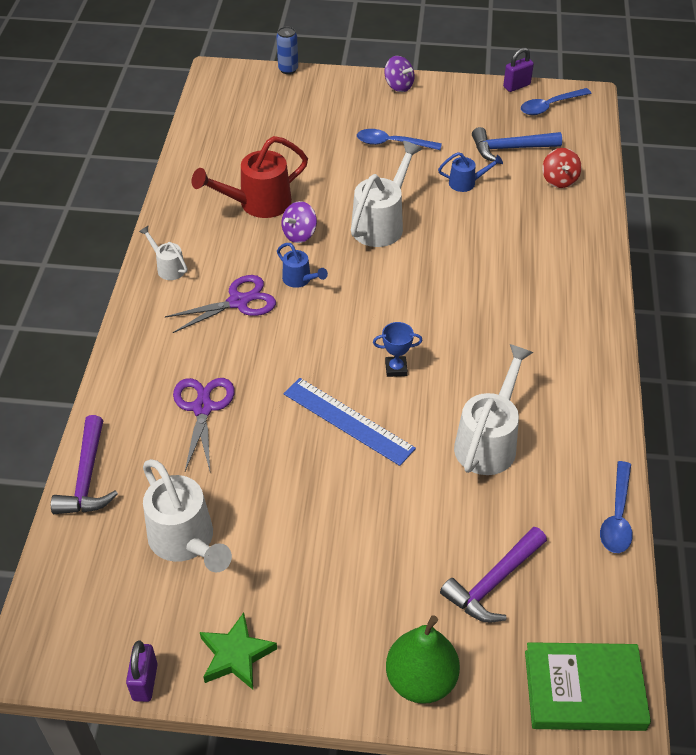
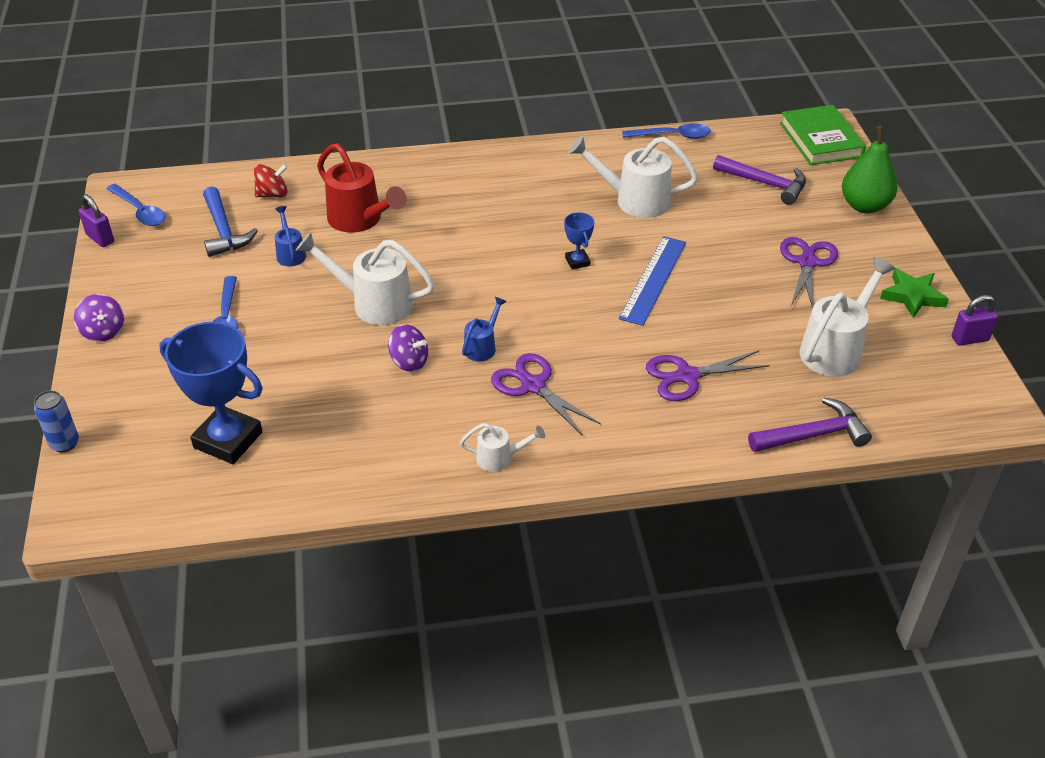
camera: 105 degrees left, 5 degrees down
white watering can [139,226,188,280] -> white watering can turned 120 degrees counterclockwise [460,423,545,472]
red watering can [192,136,308,218] -> red watering can moved to [317,143,407,233]
purple spinning top [384,56,415,92] -> purple spinning top turned 120 degrees clockwise [74,294,124,342]
none -> blue trophy [159,322,263,464]
none -> purple scissors [780,237,838,309]

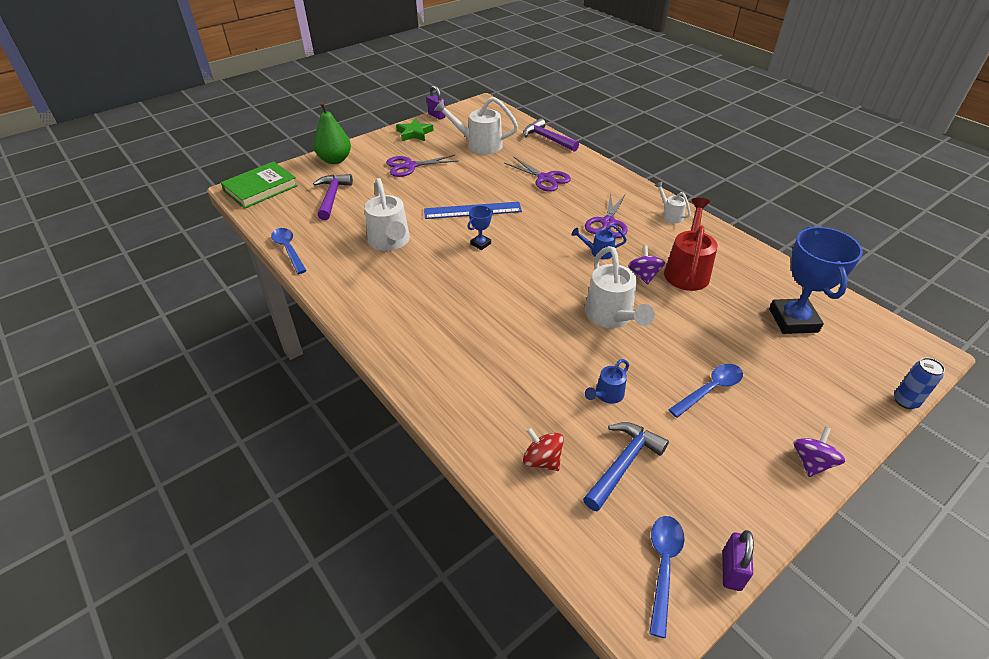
camera: 120 degrees left, 0 degrees up
red watering can [317,143,407,233] -> red watering can moved to [664,198,718,291]

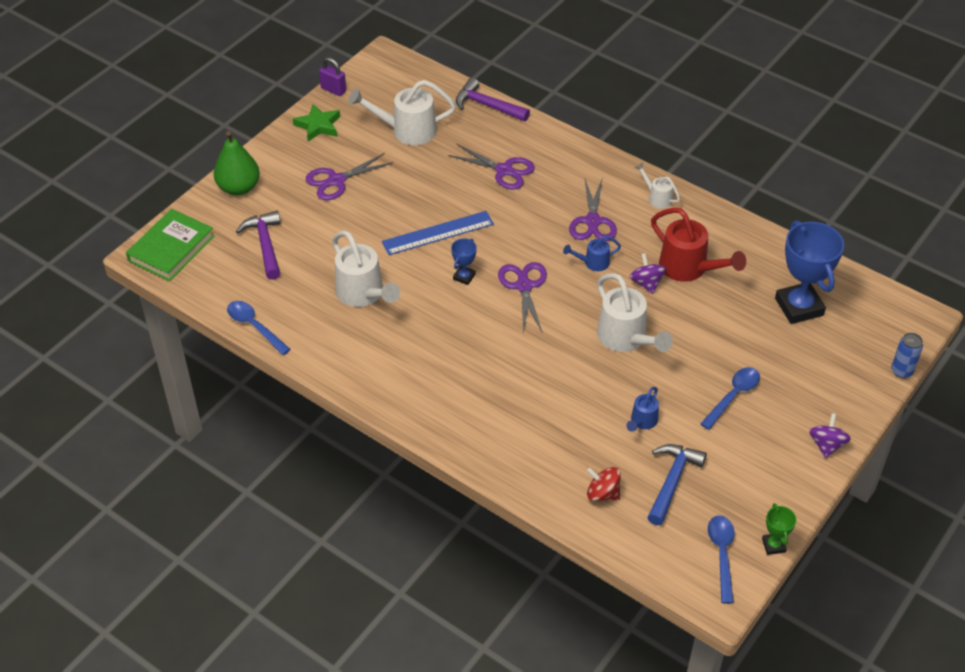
camera: 15 degrees left, 5 degrees up
red watering can [664,198,718,291] -> red watering can turned 135 degrees clockwise [651,208,746,282]
purple padlock [722,530,754,591] -> green trophy [762,503,796,555]
none -> purple scissors [498,262,547,333]

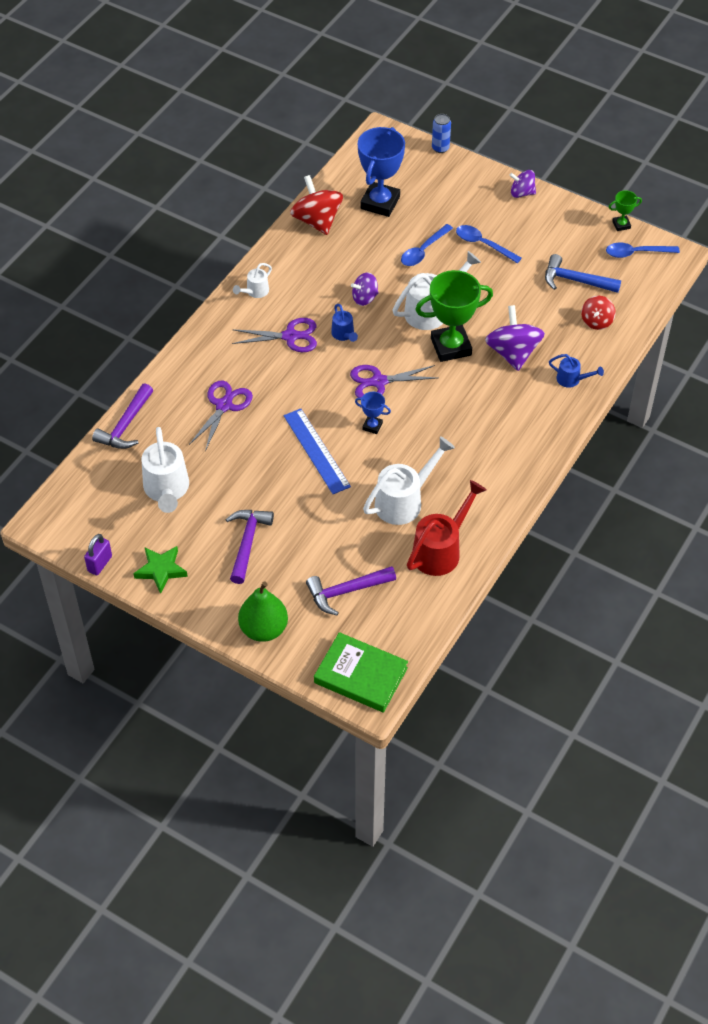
camera: 95 degrees left, 5 degrees up
blue spoon [227,301,291,355] -> blue spoon moved to [401,224,453,266]
purple scissors [306,153,393,200] -> purple hammer [225,510,274,584]
blue watering can [626,387,659,432] -> blue watering can moved to [549,354,604,388]
red watering can [651,208,746,282] -> red watering can moved to [407,480,486,576]
blue trophy [775,221,844,324] -> blue trophy turned 45 degrees counterclockwise [358,127,405,217]
none -> red spinning top [290,175,343,235]
none -> green trophy [415,270,493,362]
none -> purple spinning top [485,305,545,371]

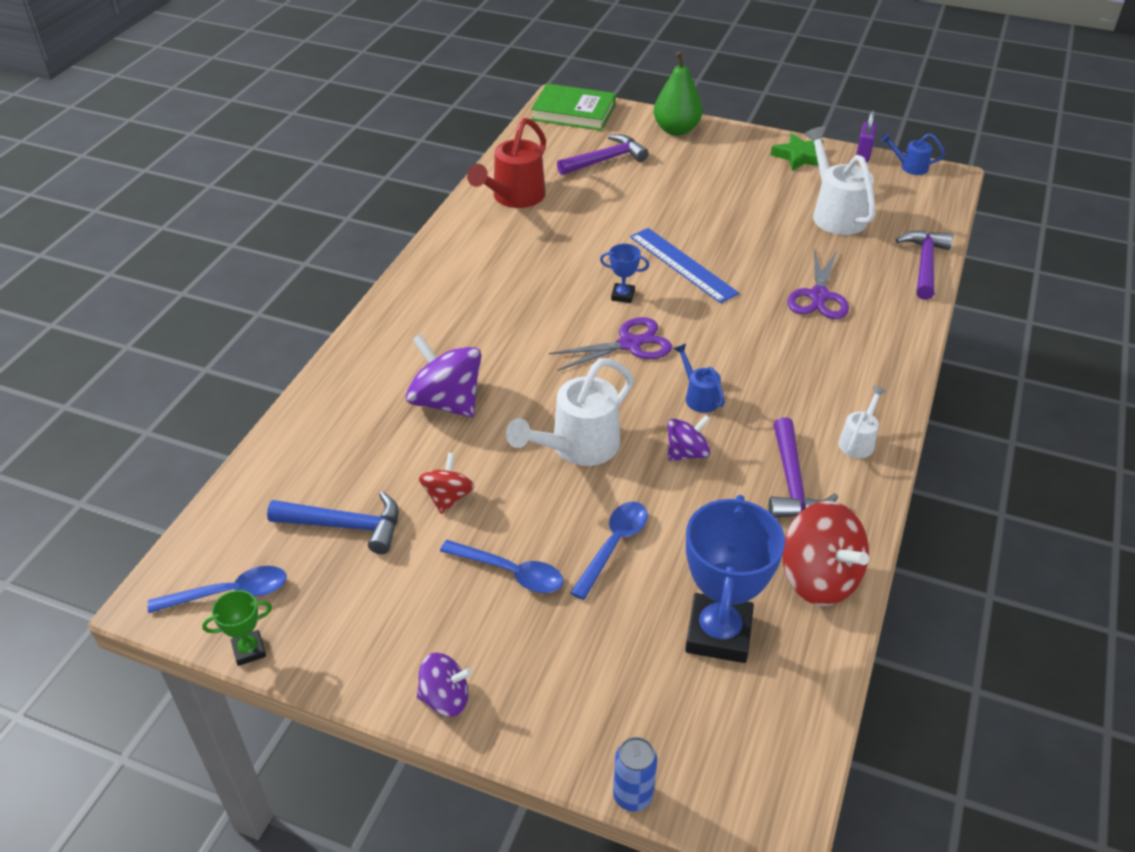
camera: 170 degrees right, 10 degrees down
purple hammer [225,510,274,584] -> purple hammer moved to [768,418,838,518]
purple scissors [232,318,317,352] -> none
white watering can [363,436,455,525] -> none
green trophy [415,270,493,362] -> none
purple spinning top [485,305,545,371] -> purple spinning top turned 150 degrees clockwise [406,334,482,418]
blue watering can [549,354,604,388] -> blue watering can moved to [880,133,945,175]
red spinning top [581,296,616,330] -> red spinning top moved to [419,452,475,514]

